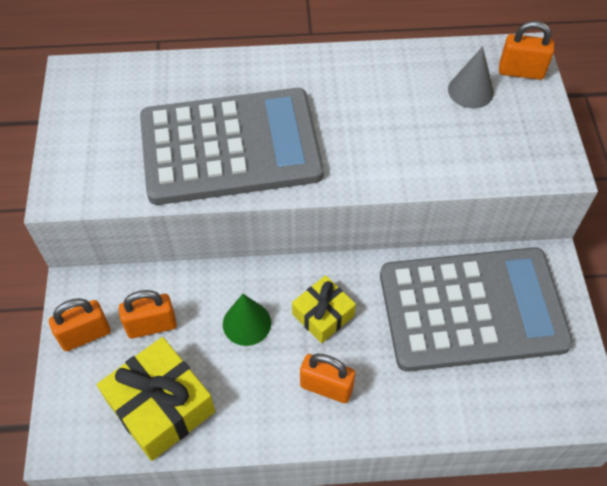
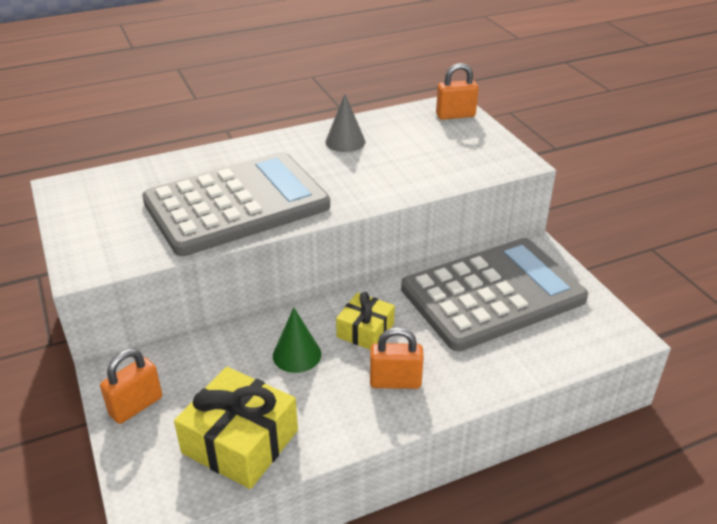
camera: 20 degrees left, 20 degrees down
orange padlock [119,290,177,338] -> none
grey cone [448,47,494,108] -> grey cone moved to [325,94,366,152]

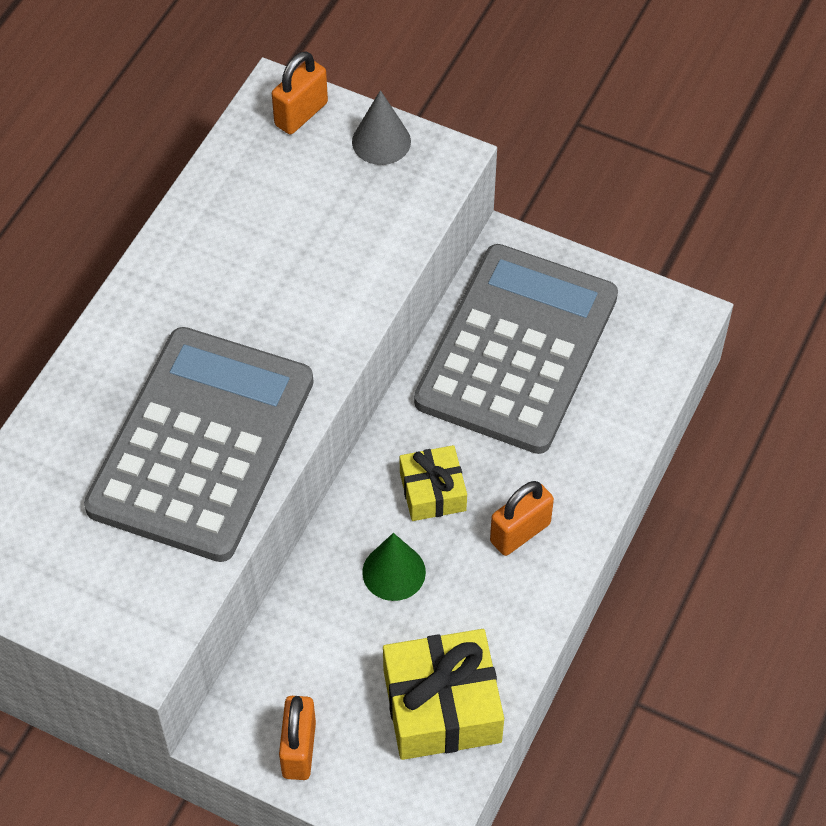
camera: 40 degrees left, 20 degrees up
grey cone [325,94,366,152] -> grey cone moved to [352,90,411,165]

